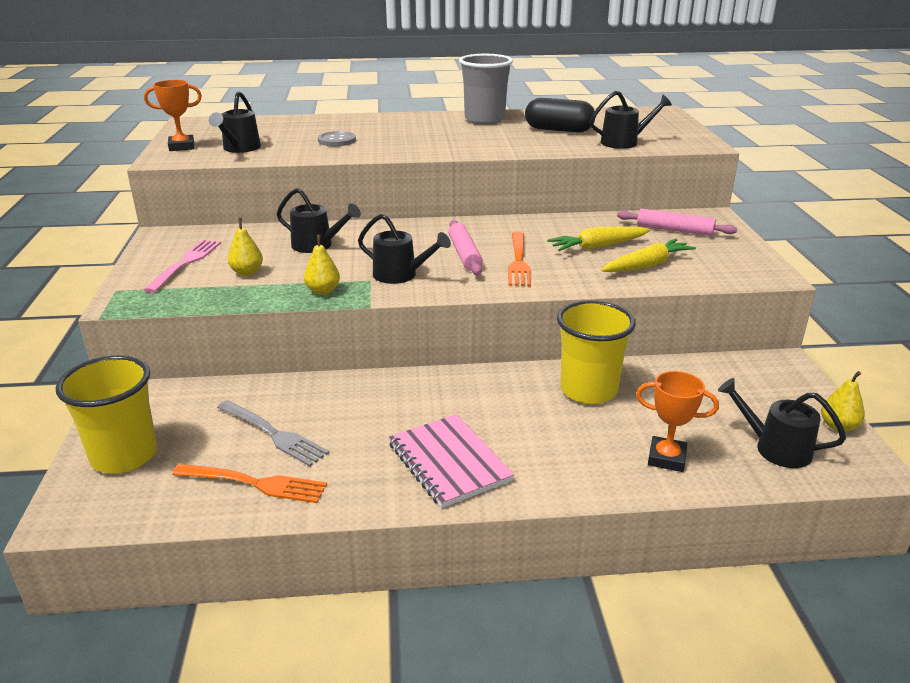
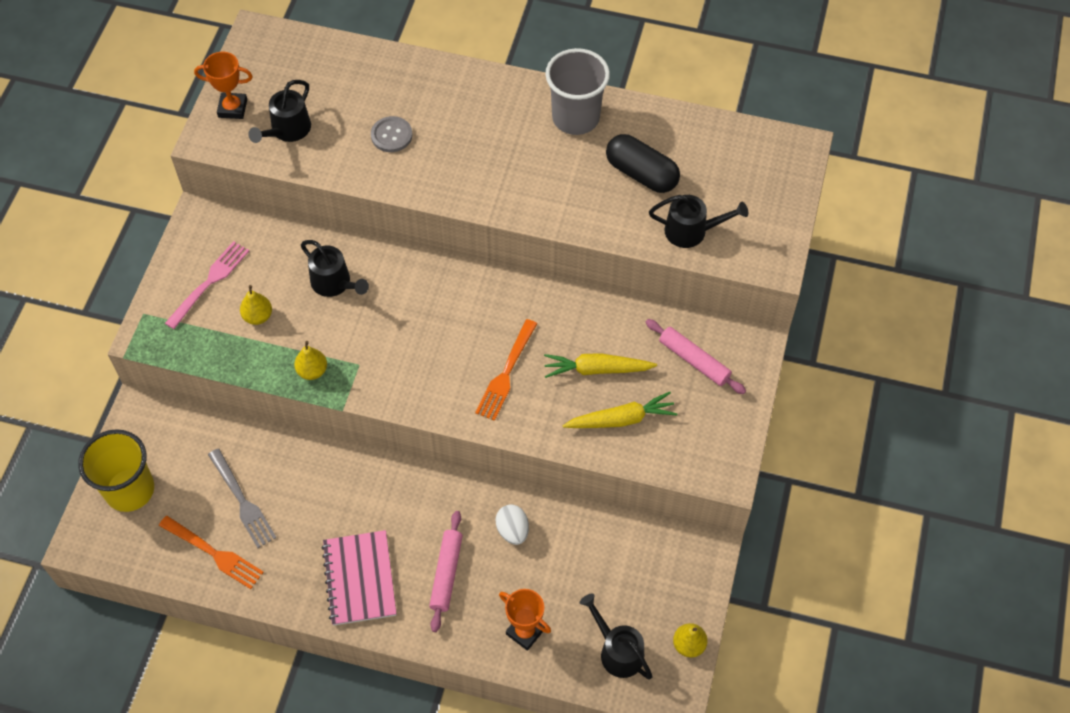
camera: 20 degrees right, 30 degrees up
black watering can [358,214,451,284] -> none
pink rolling pin [448,220,483,275] -> pink rolling pin moved to [429,511,463,632]
yellow cup [557,300,636,404] -> white egg [495,504,529,545]

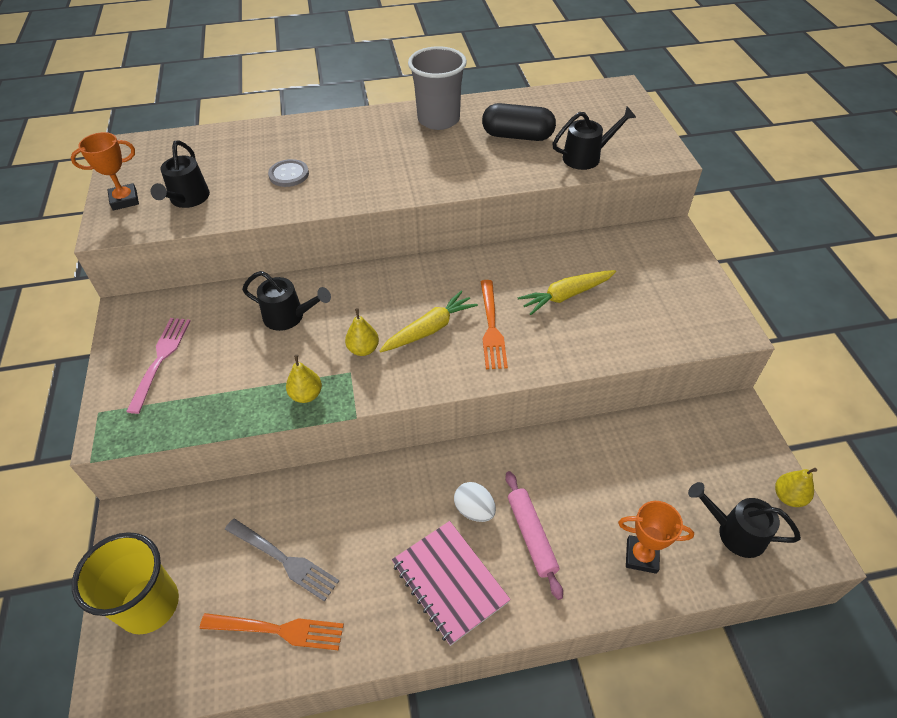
camera: 25 degrees left, 10 degrees down
yellow pear [240,285,272,325] -> yellow pear moved to [345,308,379,356]
white egg [495,504,529,545] -> white egg moved to [454,482,496,522]
yellow carrot [563,392,677,428] -> yellow carrot moved to [380,290,478,352]
pink rolling pin [646,319,746,394] -> none

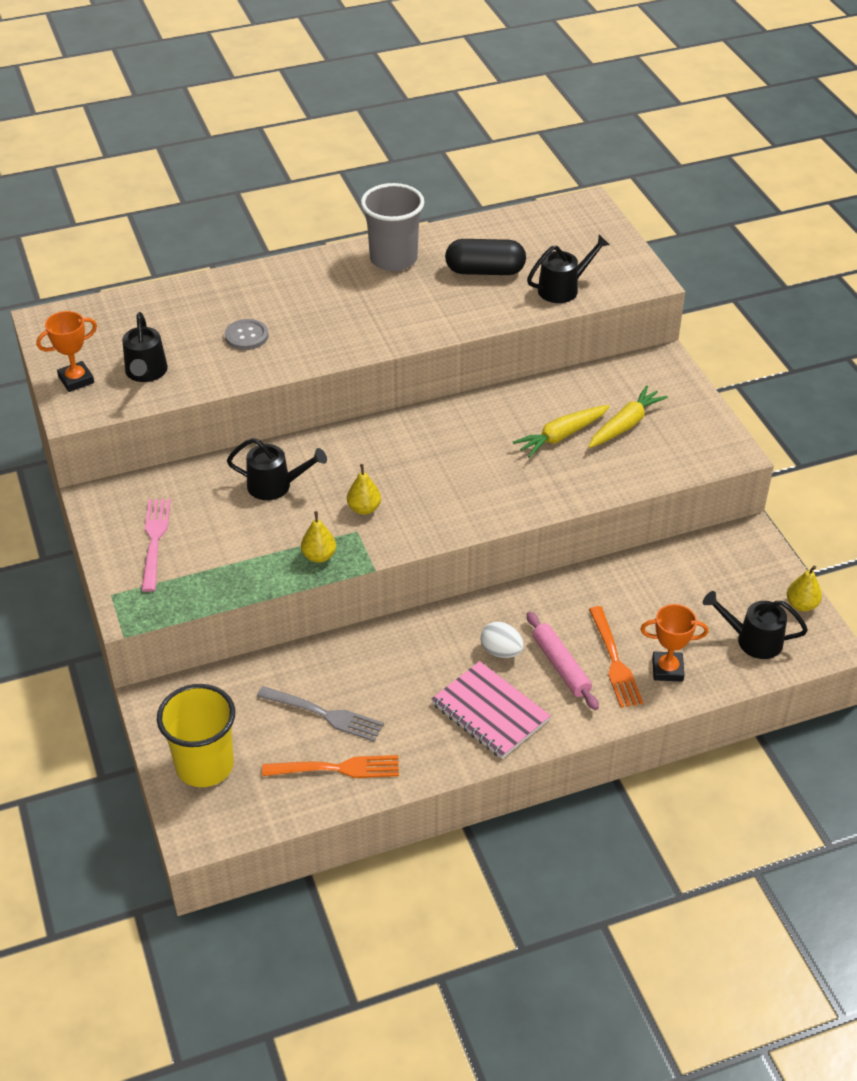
camera: 10 degrees left, 5 degrees down
yellow carrot [380,290,478,352] -> yellow carrot moved to [588,386,668,448]
orange fork [481,280,508,369] -> orange fork moved to [589,606,643,708]

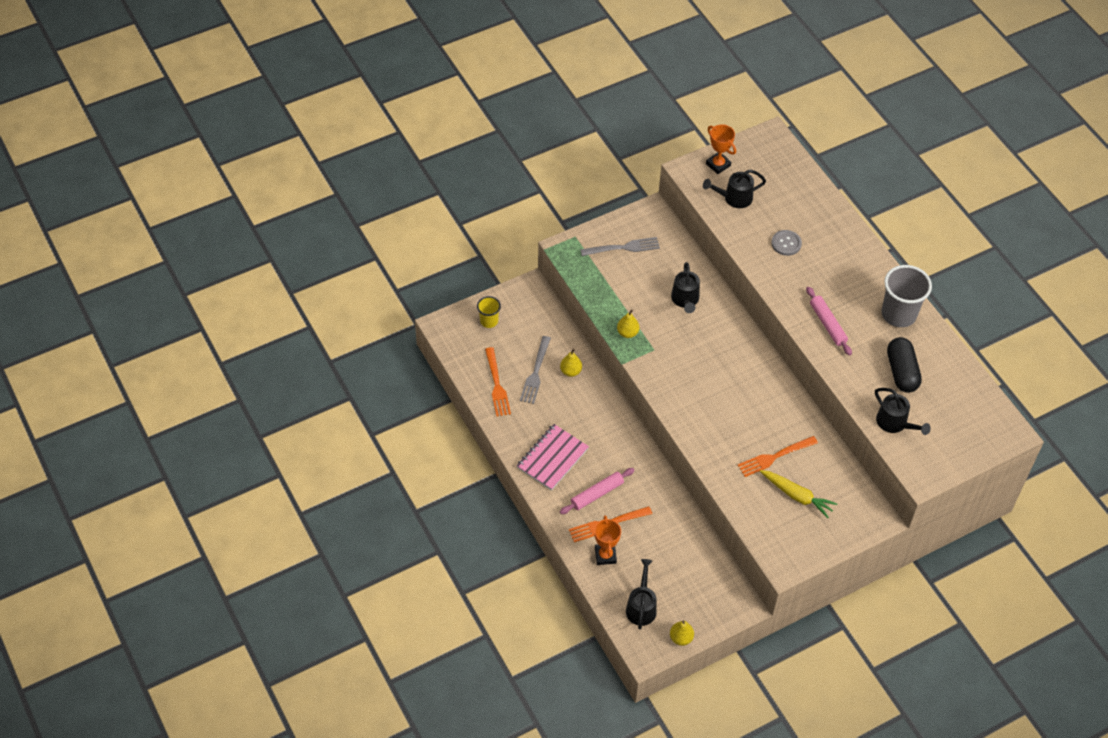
camera: 80 degrees right, 10 degrees up
pink fork [141,499,171,592] -> grey fork [580,237,660,256]
yellow cup [157,684,235,787] -> yellow cup [477,296,501,328], size x0.54
yellow pear [347,464,381,515] -> yellow pear moved to [560,349,582,377]
white egg [480,622,524,658] -> none
yellow carrot [513,405,610,458] -> orange fork [738,436,818,477]
none -> pink rolling pin [806,287,852,356]

